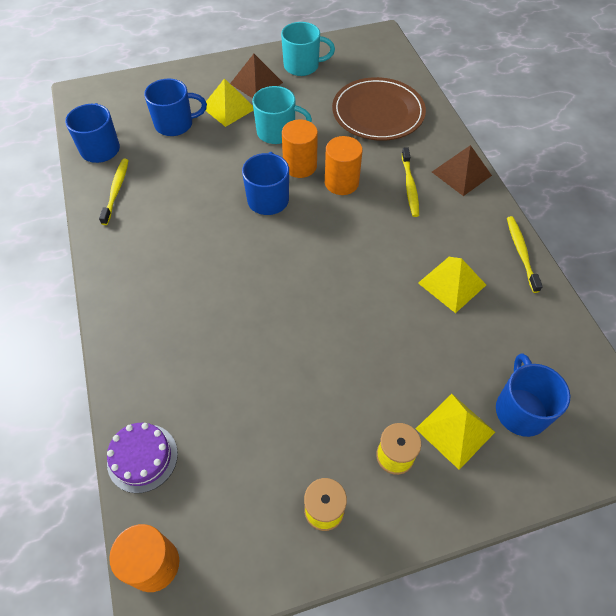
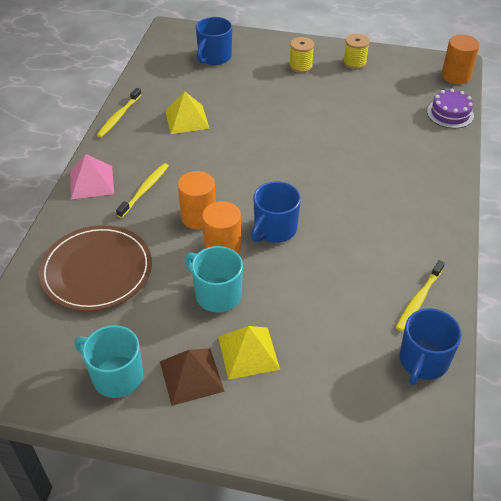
camera: 150 degrees left, 10 degrees down
blue mug [144,79,207,136] -> none
yellow pyramid [416,394,495,470] -> none
brown pyramid [432,145,492,196] -> pink pyramid [70,154,114,199]

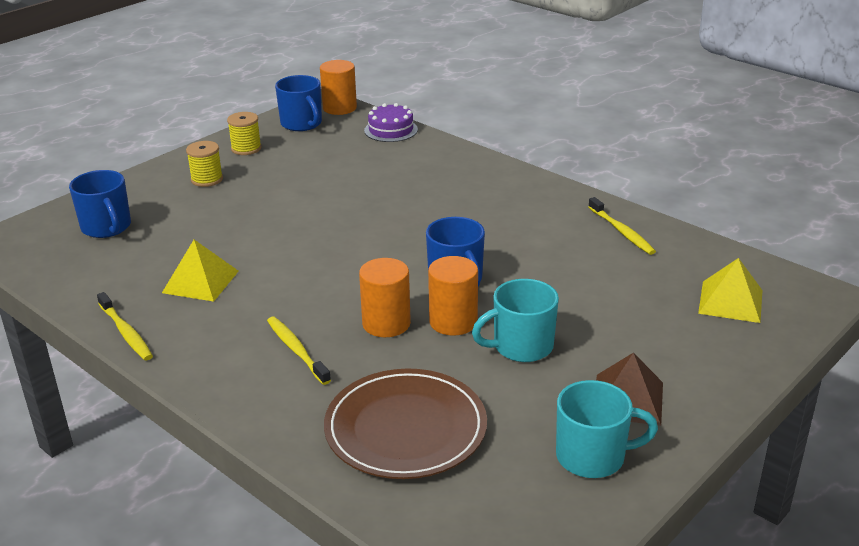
camera: 60 degrees left, 15 degrees down
pink pyramid [70,154,114,199] -> none
turquoise mug [74,325,143,398] -> turquoise mug turned 150 degrees counterclockwise [556,380,658,478]
yellow pyramid [218,326,280,380] -> yellow pyramid moved to [698,258,762,323]
blue mug [400,308,462,385] -> blue mug moved to [275,75,322,131]

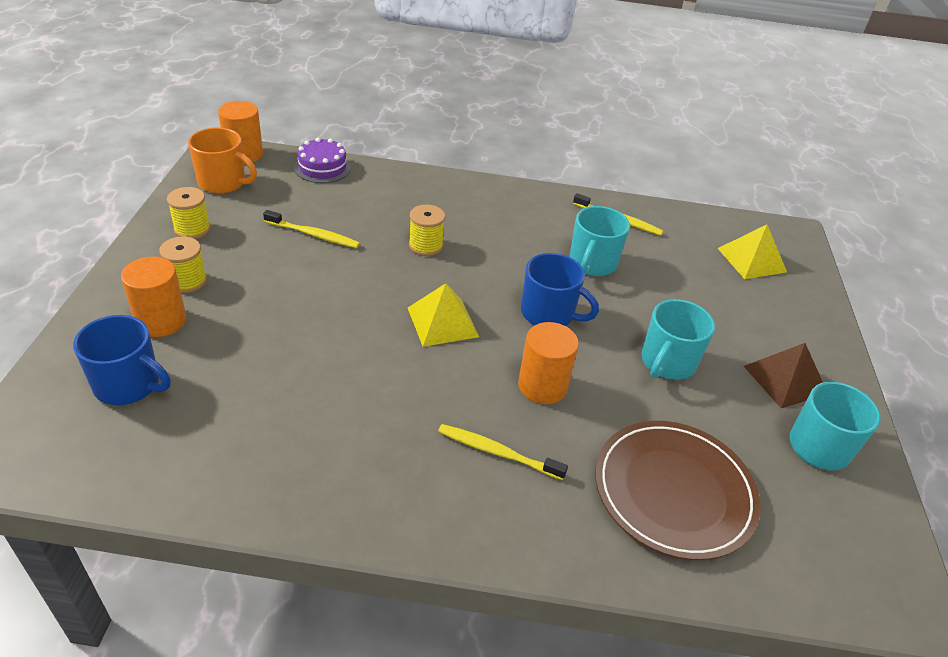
camera: 40 degrees left, 10 degrees up
yellow toothbrush [97,292,153,361] -> yellow toothbrush moved to [263,210,360,248]
yellow pyramid [162,240,239,302] -> yellow pyramid moved to [408,283,479,347]
blue mug [275,75,322,131] -> orange mug [188,128,257,194]
orange cylinder [428,256,478,336] -> orange cylinder moved to [121,256,186,337]
none -> yellow spool [409,205,445,256]
none -> turquoise mug [570,206,630,276]

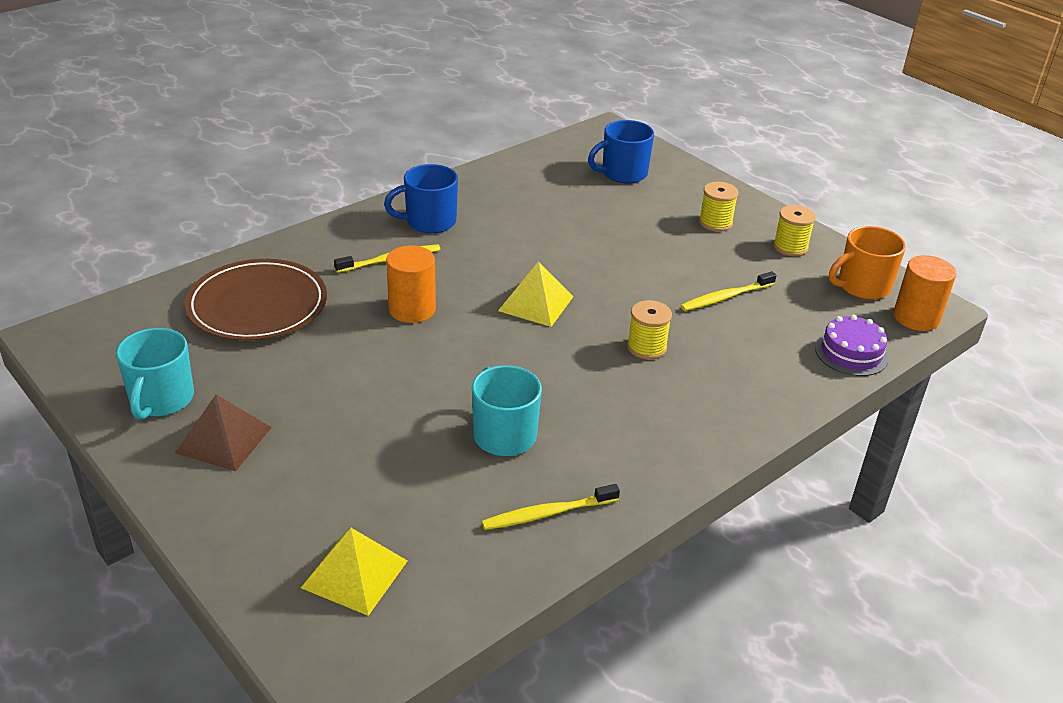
camera: 135 degrees right, 5 degrees down
orange cylinder [121,256,186,337] -> none
blue mug [521,253,599,326] -> blue mug moved to [384,164,458,234]
turquoise mug [641,299,715,380] -> none

